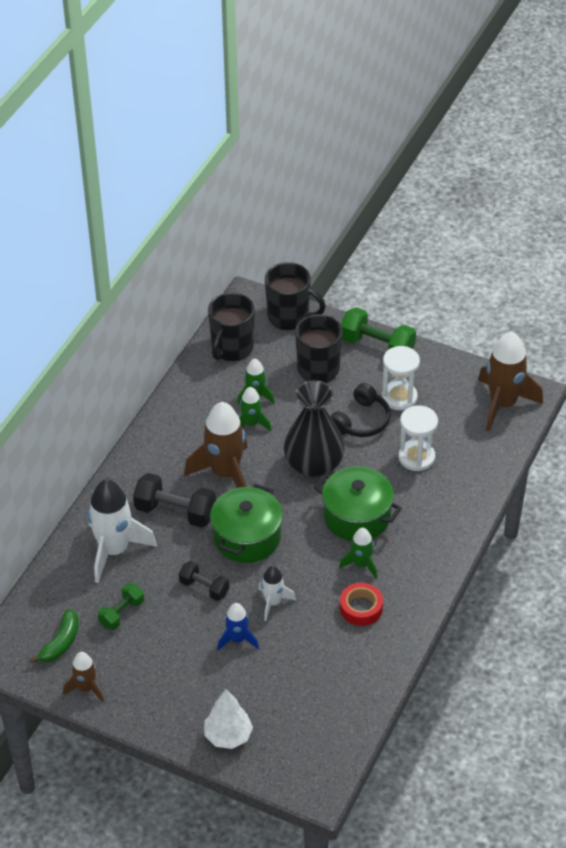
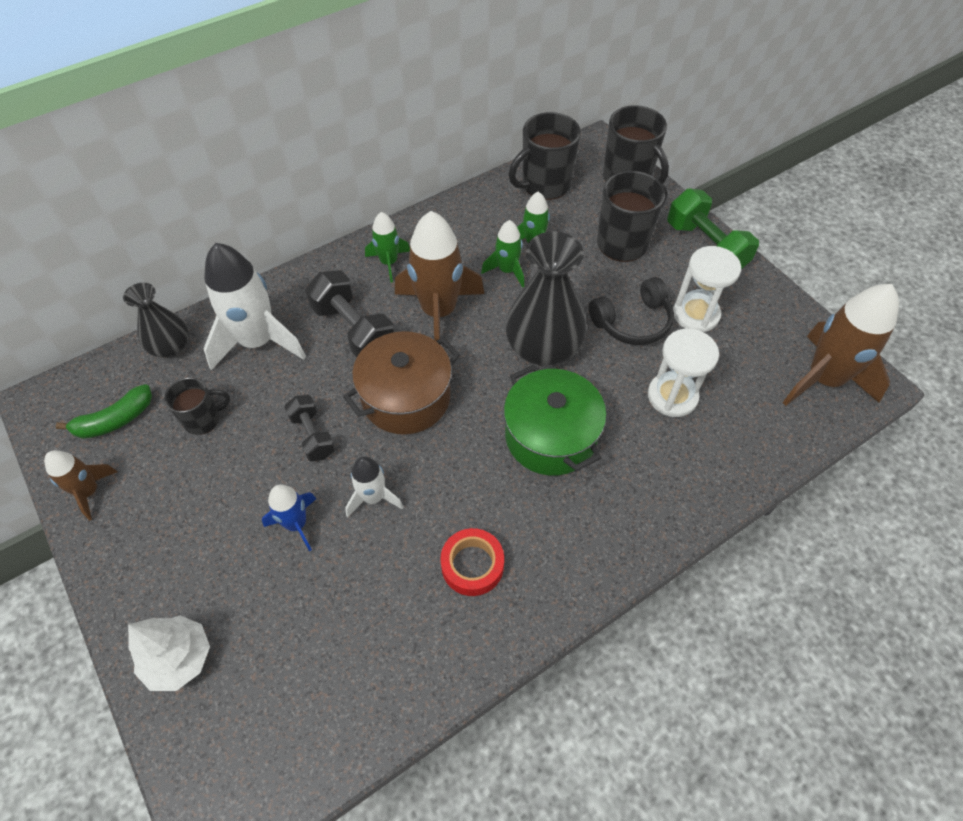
camera: 30 degrees right, 10 degrees up
green dumbbell [98,583,144,630] -> black mug [164,377,230,435]
green pot [210,484,283,563] -> brown pot [343,331,460,434]
green rocket [339,528,377,579] -> green rocket moved to [365,212,410,283]
none -> black vase [123,283,189,358]

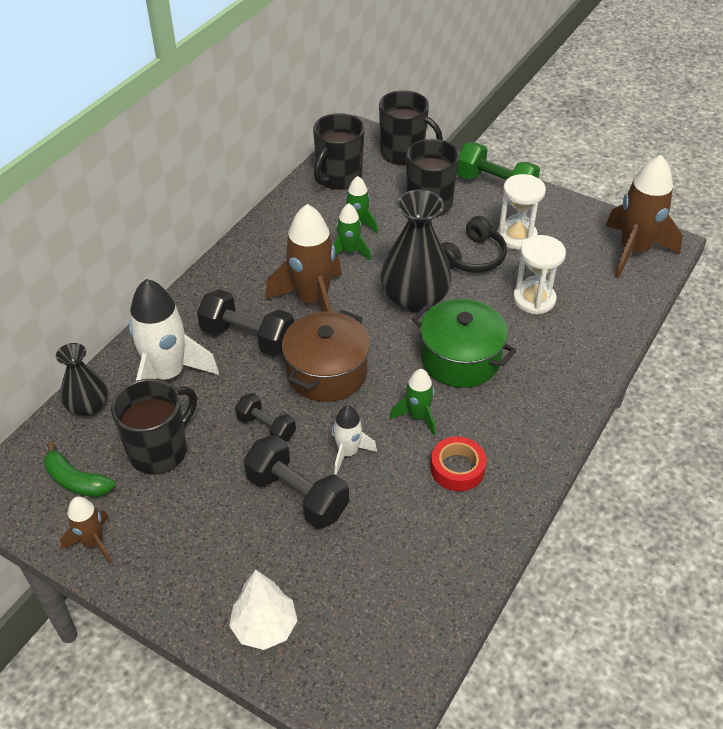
camera: 25 degrees left, 10 degrees down
green banana [55,384,152,439] -> green banana turned 90 degrees clockwise [44,442,115,497]
black mug [164,377,230,435] -> black mug [111,379,197,475], size x1.68
blue rocket [262,484,316,551] -> black dumbbell [244,435,349,529]
green rocket [365,212,410,283] -> green rocket moved to [390,369,436,435]

